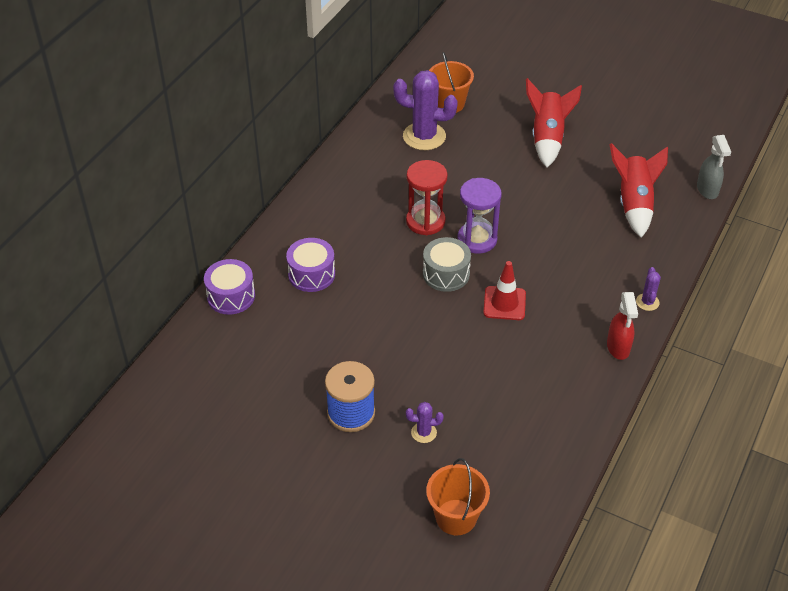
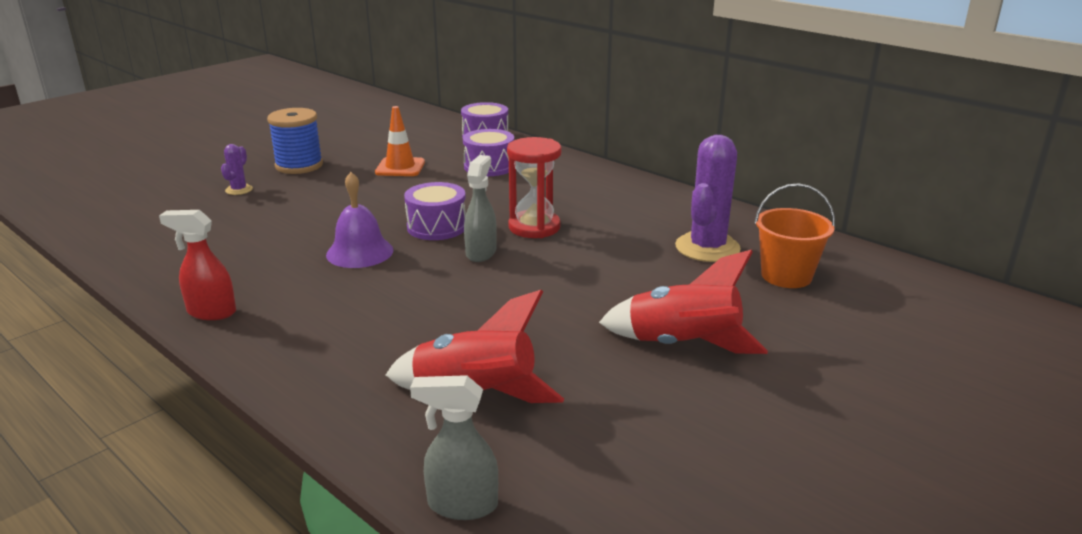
camera: 105 degrees right, 20 degrees down
grey drum [423,237,471,292] -> purple drum [404,182,466,240]
orange bucket [426,458,490,535] -> none
purple hourglass [457,178,502,254] -> grey spray bottle [464,155,497,262]
red traffic cone [483,261,526,320] -> purple bell [326,172,393,268]
purple cactus [636,267,661,311] -> none
none -> orange traffic cone [375,106,425,176]

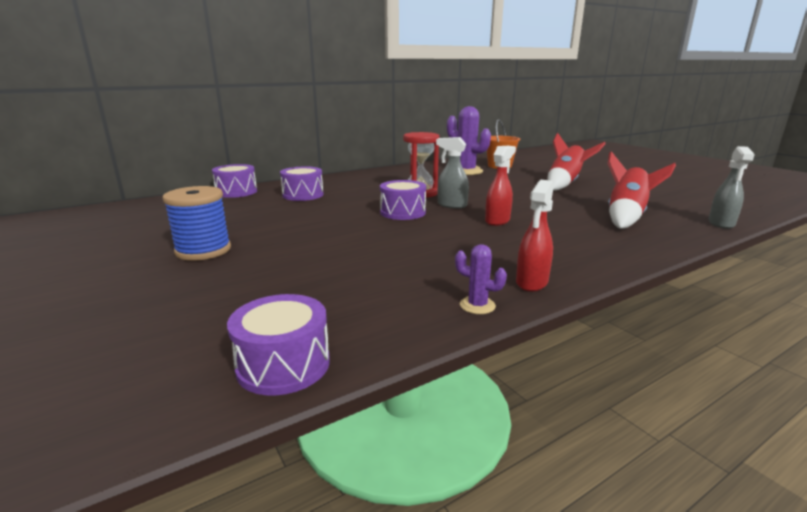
camera: 75 degrees left, 5 degrees down
purple cactus [221,144,253,195] -> purple cactus moved to [455,244,507,314]
purple bell [326,172,393,268] -> none
orange traffic cone [375,106,425,176] -> none
none -> purple drum [227,294,330,395]
none -> red spray bottle [485,146,516,226]

